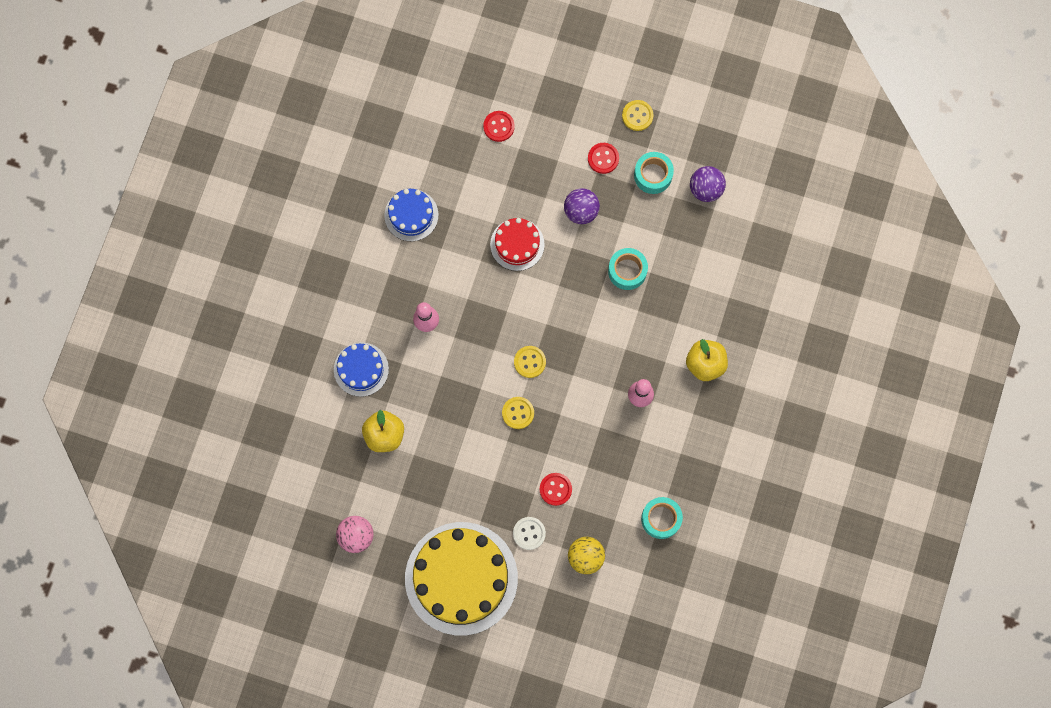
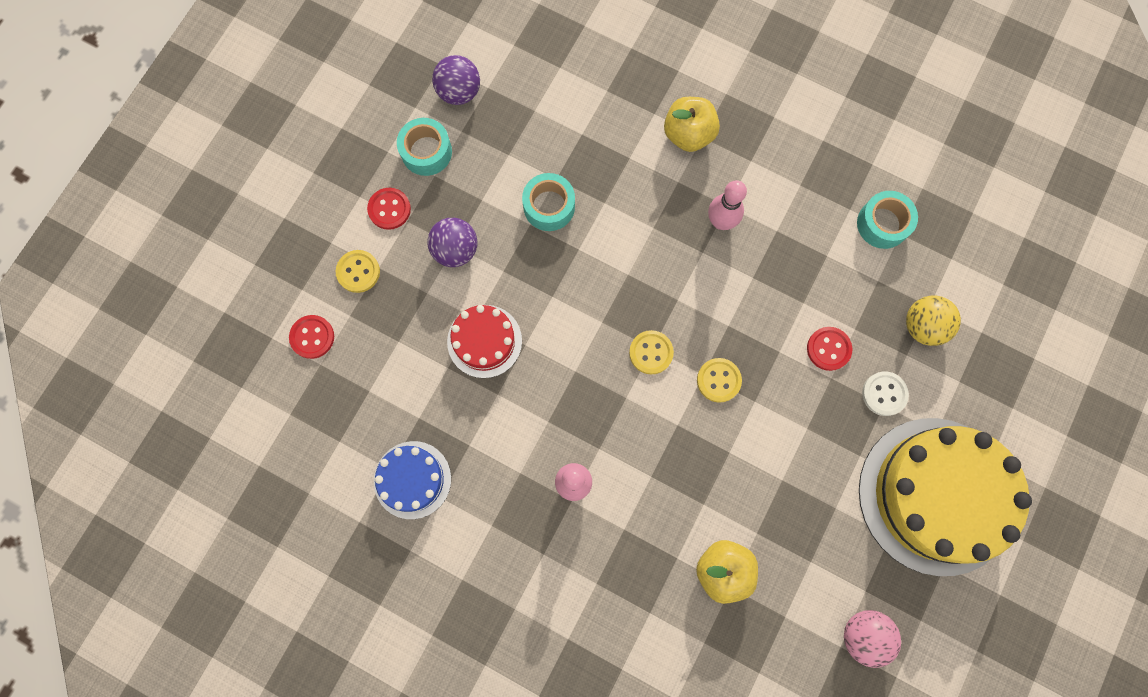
camera: 80 degrees left, 0 degrees up
blue cake [334,343,389,397] -> none
yellow button [622,100,653,131] -> yellow button moved to [336,250,380,293]

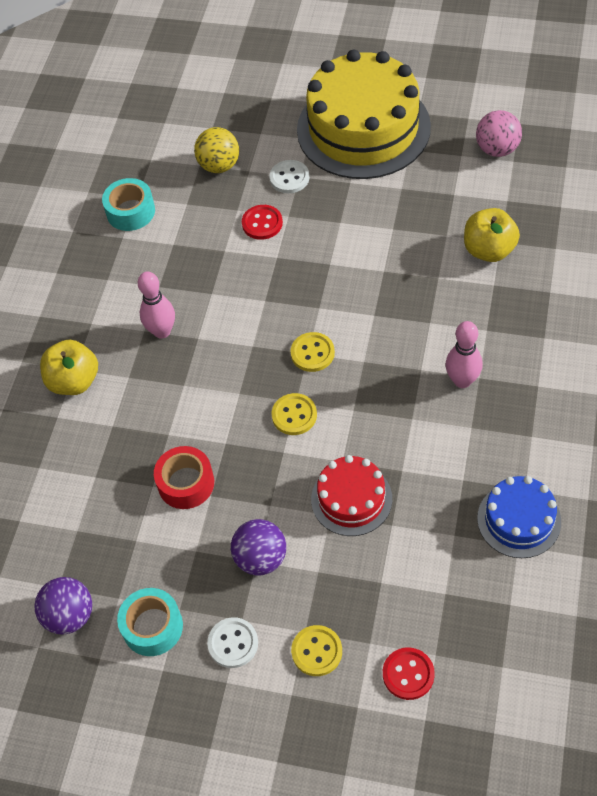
camera: 100 degrees left, 20 degrees down
red button [367,188,411,230] -> white button [207,617,258,668]
turquoise tape [522,173,575,231] -> red tape [154,446,214,509]
yellow button [697,358,742,403] -> yellow button moved to [271,393,317,435]

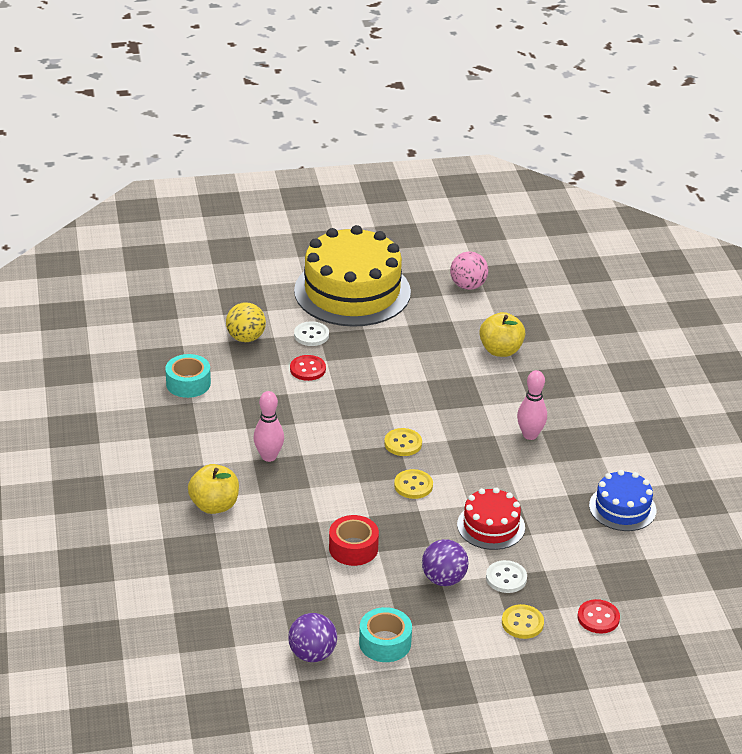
camera: 30 degrees left, 20 degrees down
white button [207,617,258,668] -> white button moved to [486,560,527,593]

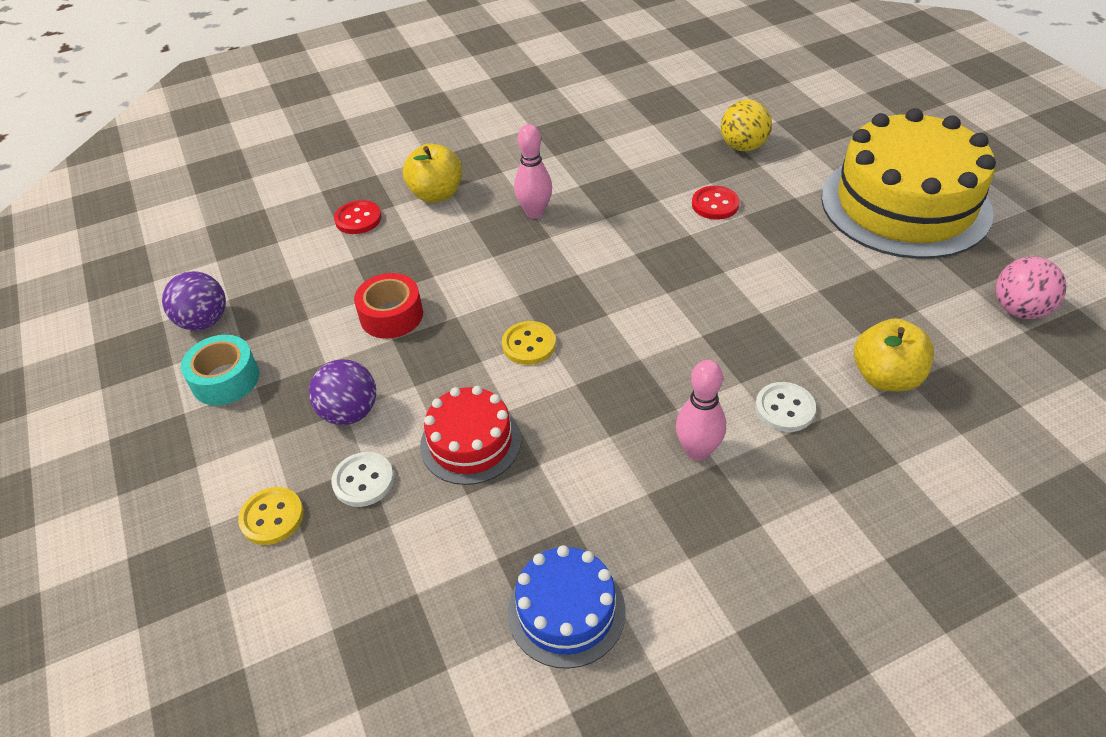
camera: 80 degrees right, 10 degrees up
turquoise tape [165,354,211,398] -> none
white button [294,321,329,346] -> white button moved to [755,382,816,432]
yellow button [384,428,422,456] -> none
red button [578,599,620,634] -> red button moved to [334,200,381,234]

